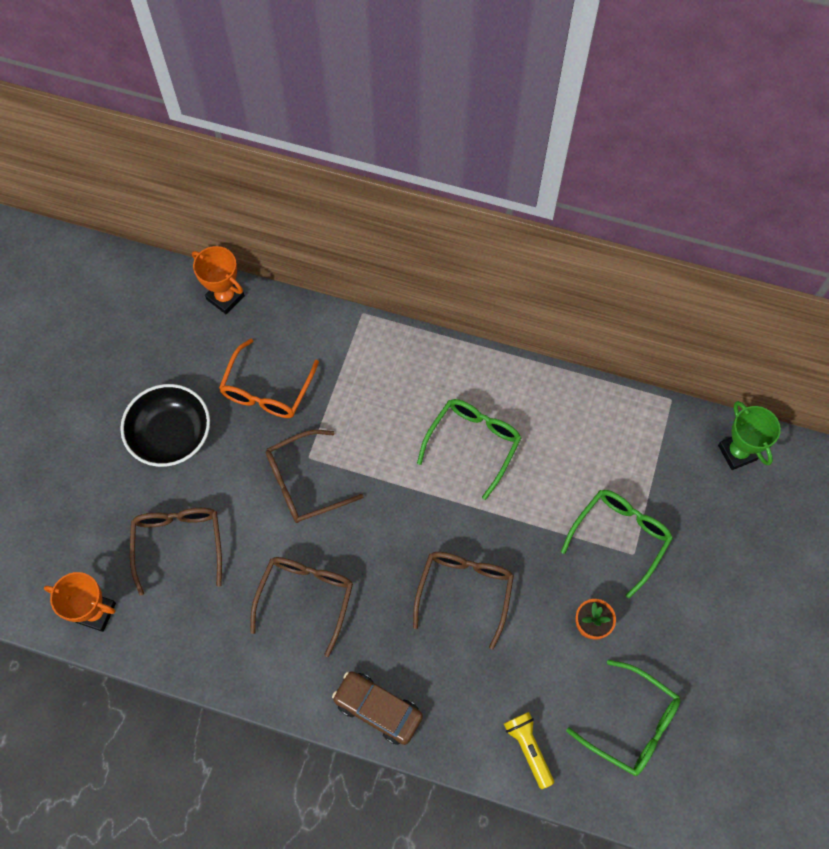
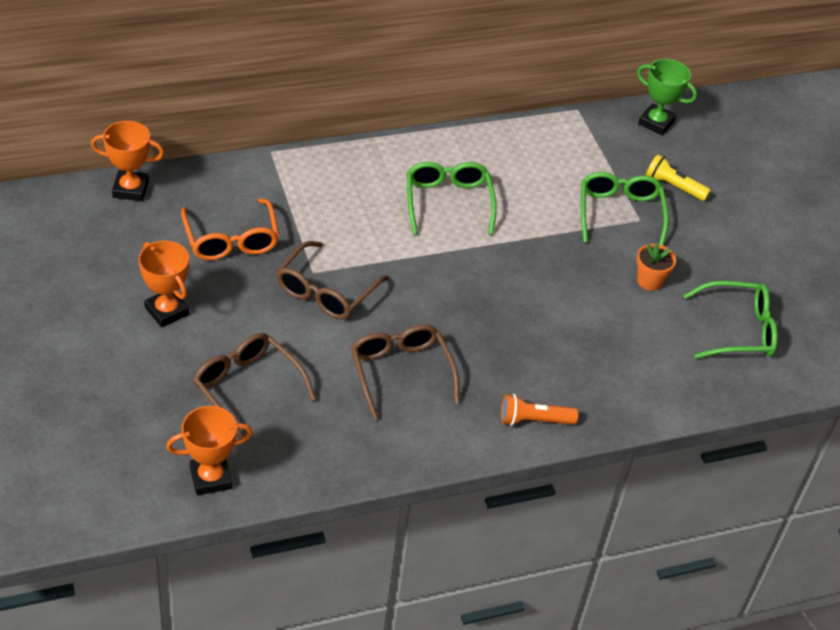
camera: 40 degrees left, 20 degrees down
black bowl [120,384,210,467] -> orange trophy [139,241,189,328]
brown car [332,671,423,745] -> orange flashlight [501,394,578,426]
brown glasses [413,552,514,650] -> none
yellow flashlight [504,712,554,789] -> yellow flashlight moved to [645,154,711,201]

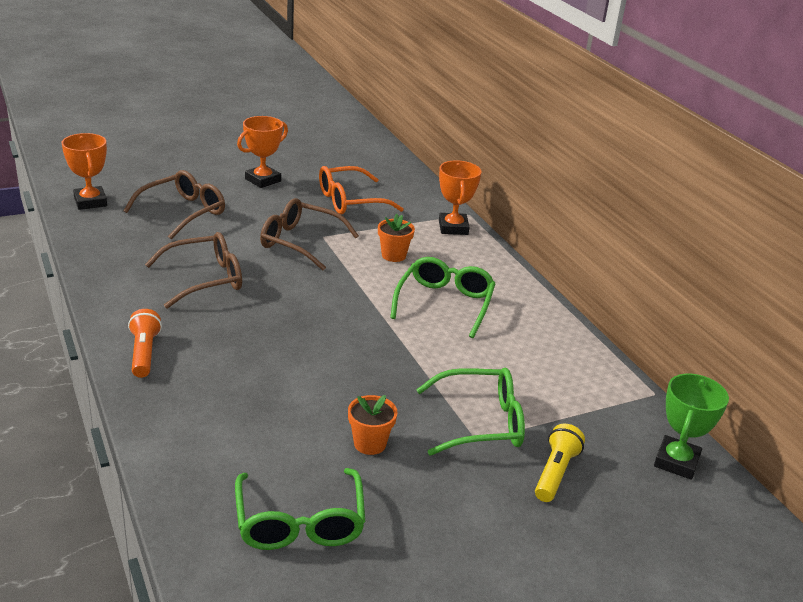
camera: 85 degrees right, 15 degrees down
orange trophy [91,121,164,201] -> orange trophy moved to [439,161,481,235]
green glasses [407,162,497,235] -> green glasses turned 60 degrees counterclockwise [390,257,496,338]
none -> orange flower pot [378,214,415,262]

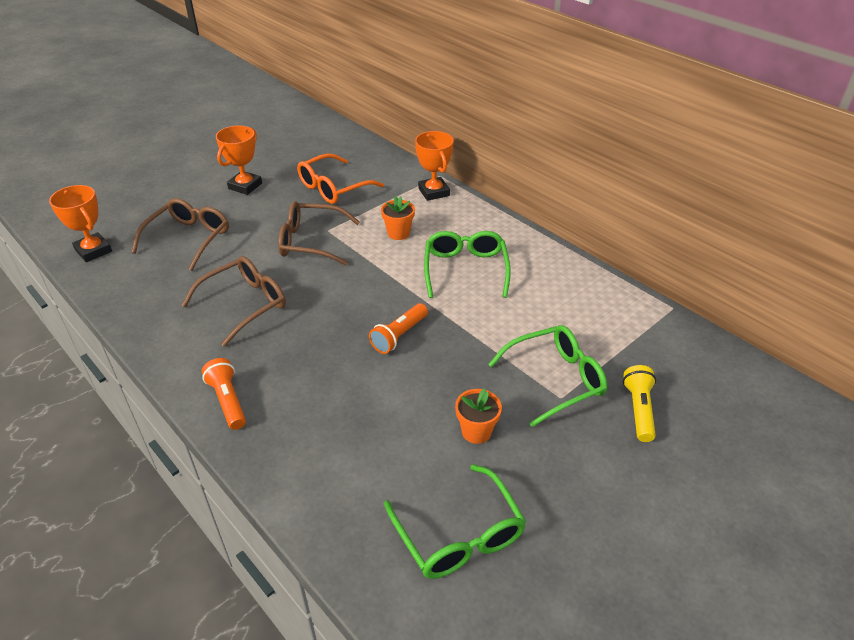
camera: 15 degrees left, 10 degrees up
green trophy [654,374,729,480] -> none
none -> orange flashlight [369,303,428,354]

